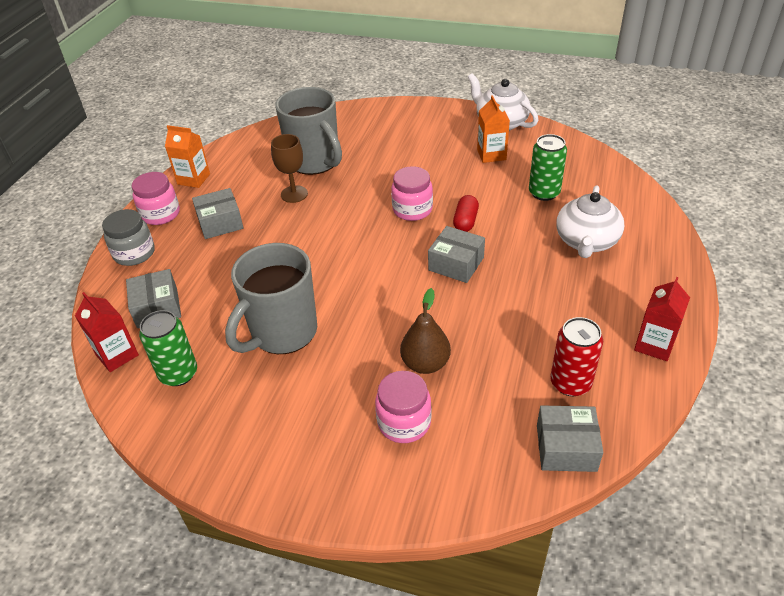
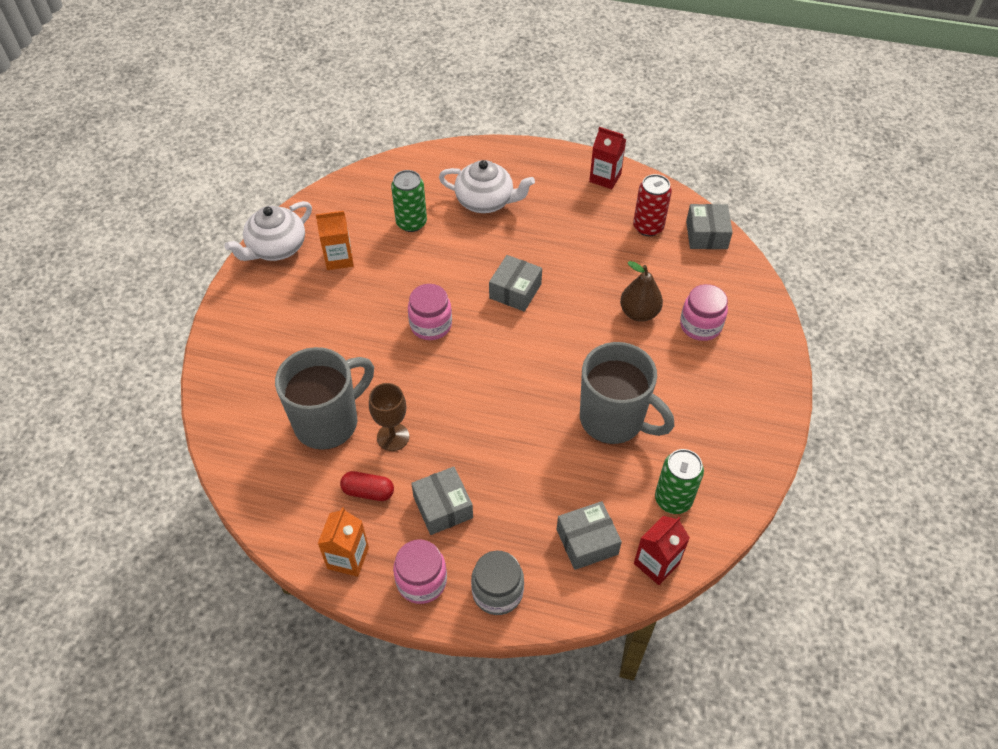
camera: 95 degrees left, 10 degrees up
red capsule [453,195,479,232] -> red capsule moved to [340,471,394,501]

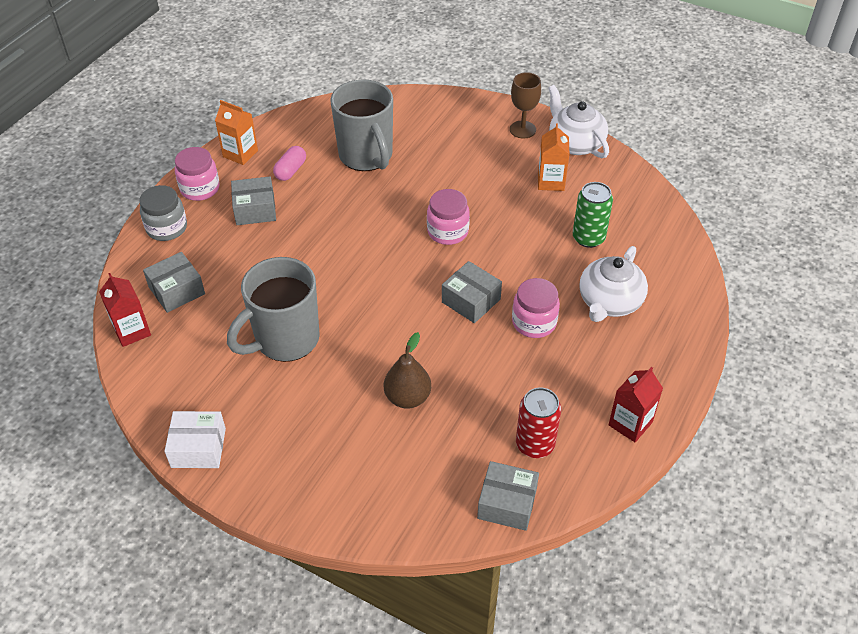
camera: 105 degrees right, 5 degrees down
red capsule [340,471,394,501] -> pink capsule [273,146,306,181]
brown goblet [369,383,409,451] -> brown goblet moved to [510,72,541,139]
grey box [557,501,622,570] -> grey box turned 60 degrees clockwise [143,252,205,313]
green can [655,449,704,514] -> none
pink jar [680,284,728,341] -> pink jar moved to [512,278,560,338]
none -> white box [165,411,226,468]

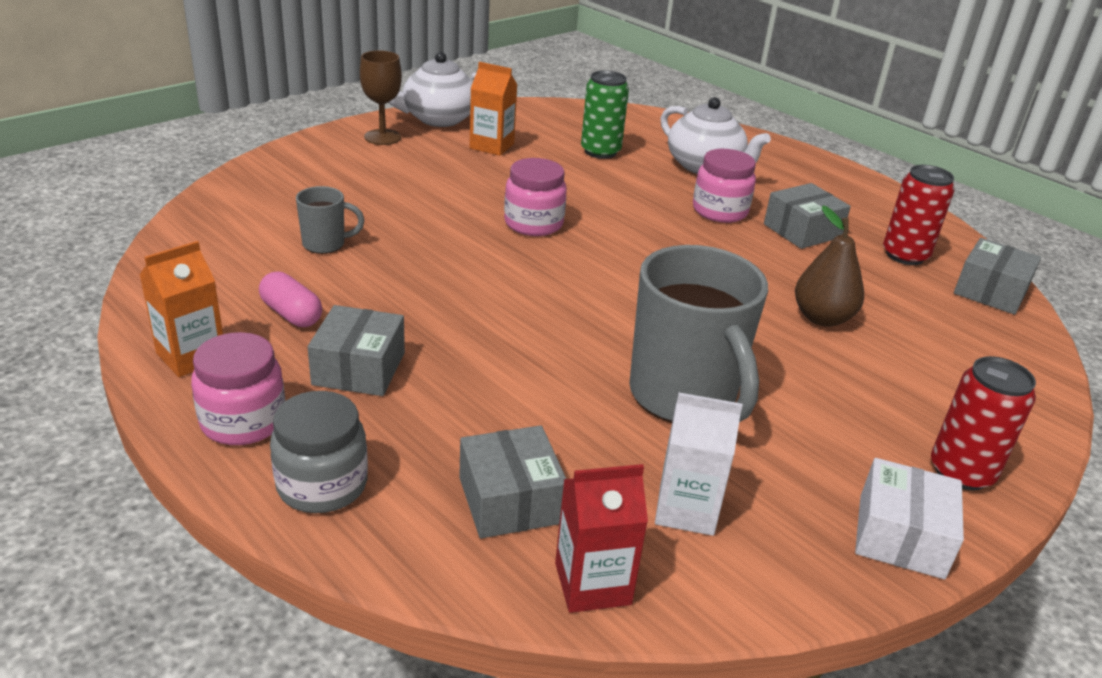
camera: 75 degrees left, 15 degrees down
grey mug [330,80,393,171] -> grey mug [296,186,364,254], size x0.46
grey box [442,261,502,323] -> grey box moved to [764,183,851,249]
red carton [609,367,663,442] -> none
none -> white carton [655,393,743,536]
none -> red can [931,356,1036,490]

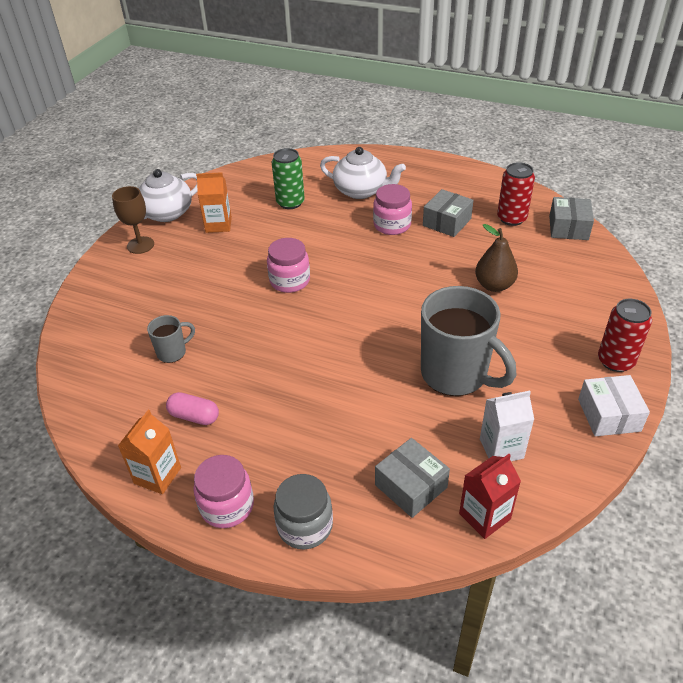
camera: 20 degrees left, 10 degrees up
grey box [308,305,405,396] -> none

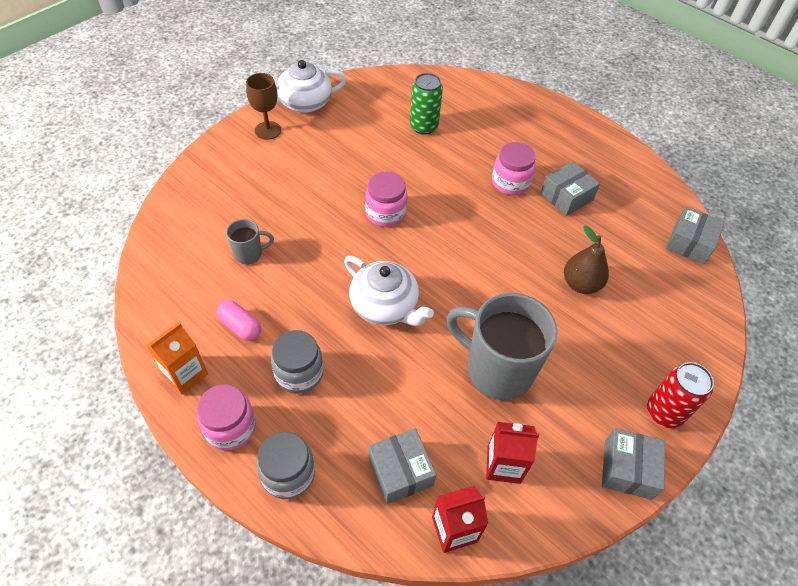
camera: 15 degrees right, 10 degrees up
orange carton [196,172,232,233] -> none
white teapot [320,147,406,199] -> white teapot moved to [344,256,434,326]
grey mug [421,286,516,396] -> grey mug turned 150 degrees clockwise [446,293,557,400]
white carton [480,391,534,461] -> red carton [486,422,539,484]
red can [497,162,535,226] -> none
white box [578,375,650,436] -> grey box [602,428,665,500]
none -> grey jar [271,330,324,394]

